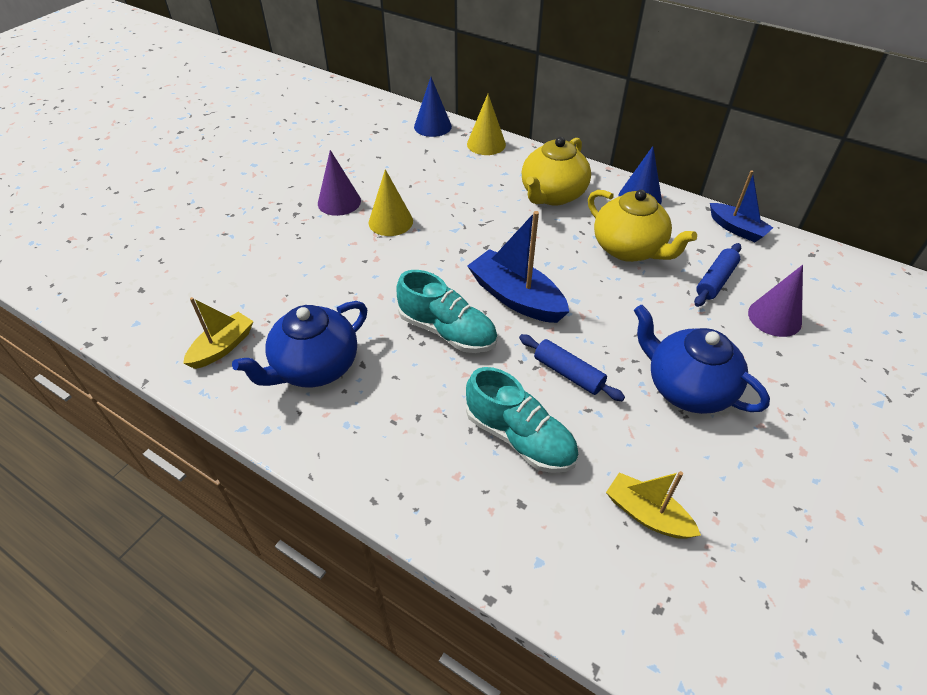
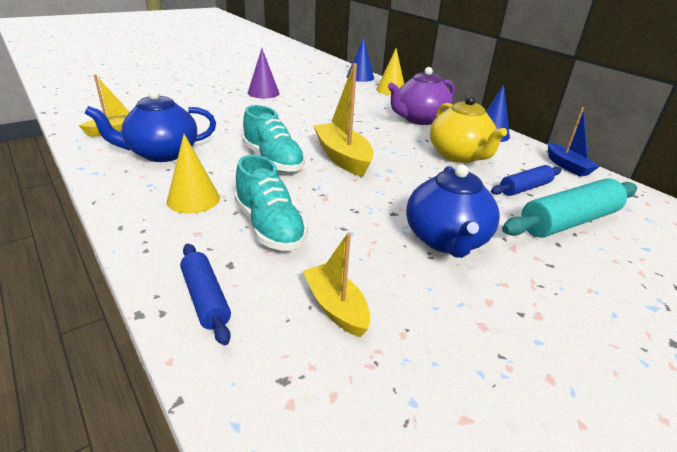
camera: 20 degrees right, 15 degrees down
yellow cone [369,169,413,236] -> yellow cone moved to [167,134,220,213]
blue boat [467,211,569,323] -> yellow boat [313,63,374,177]
blue rolling pin [519,334,625,401] -> blue rolling pin moved to [180,244,231,345]
yellow teapot [522,137,591,205] -> purple teapot [388,67,455,125]
blue teapot [634,305,770,414] -> blue teapot turned 150 degrees counterclockwise [406,164,500,258]
purple cone [748,265,803,337] -> turquoise rolling pin [502,178,637,238]

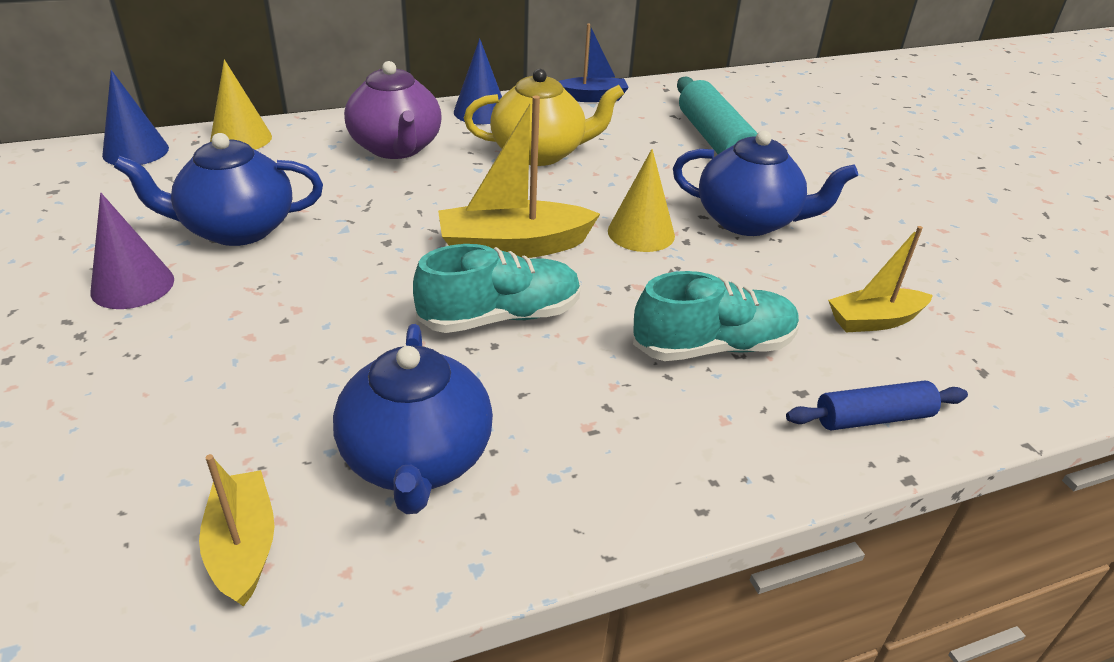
camera: 75 degrees left, 5 degrees up
yellow cone [167,134,220,213] -> yellow cone moved to [608,149,675,252]
blue rolling pin [491,165,561,196] -> none
none -> blue teapot [114,133,323,246]

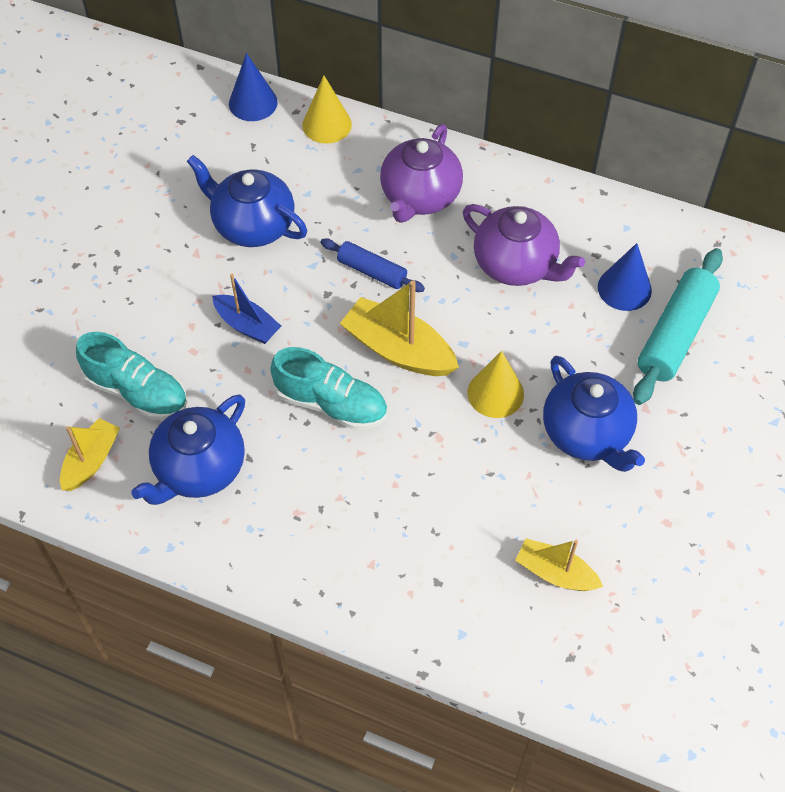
camera: 45 degrees right, 20 degrees up
purple cone [91,193,174,309] -> none
blue cone [454,38,502,124] -> blue cone moved to [598,243,652,311]
yellow teapot [464,69,624,166] -> purple teapot [463,204,585,286]
blue boat [558,24,629,102] -> blue boat moved to [212,274,281,344]
turquoise shoe [633,271,799,361] -> turquoise shoe moved to [76,332,188,420]
blue rolling pin [786,381,968,430] -> blue rolling pin moved to [320,239,425,292]

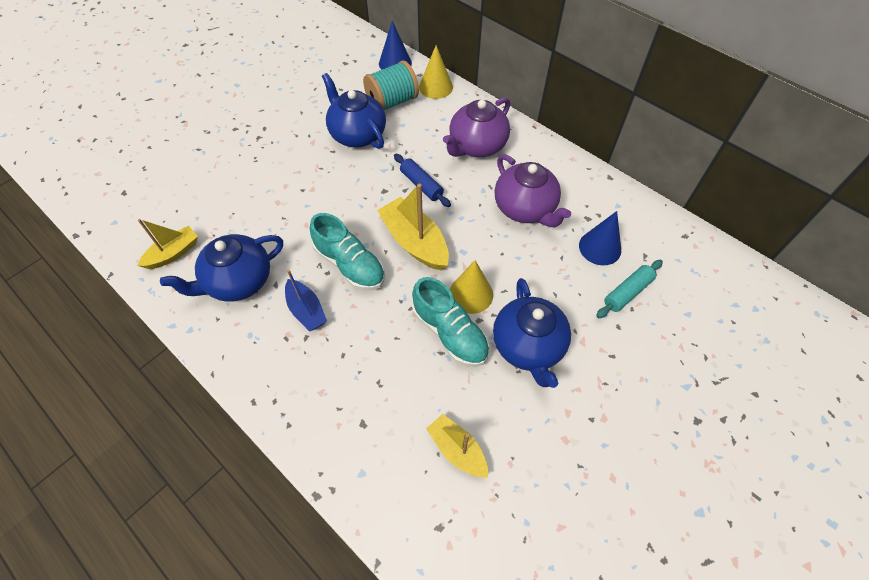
camera: 20 degrees right, 0 degrees up
turquoise shoe [76,332,188,420] -> turquoise shoe moved to [412,277,490,367]
blue boat [212,274,281,344] -> blue boat moved to [285,270,327,331]
turquoise rolling pin [633,248,723,405] -> turquoise rolling pin [596,260,663,318], size x0.59
none -> turquoise spool [363,61,419,110]

